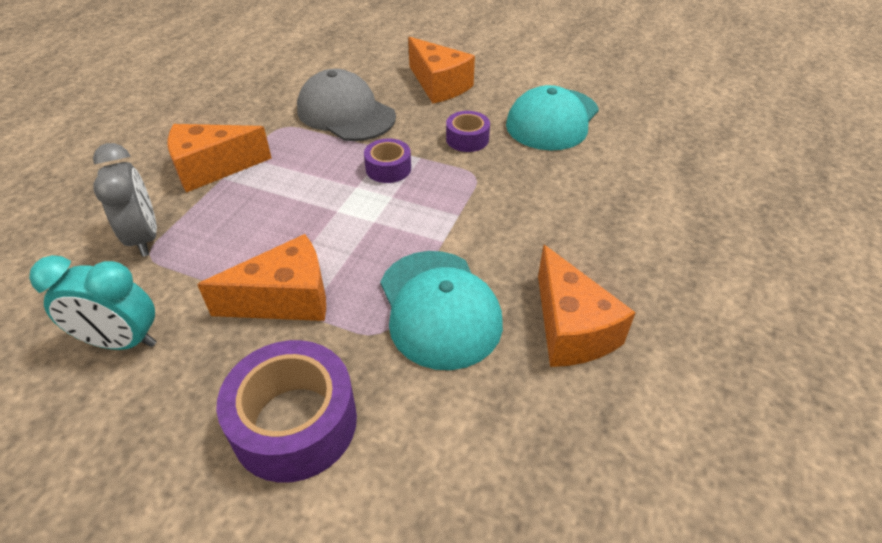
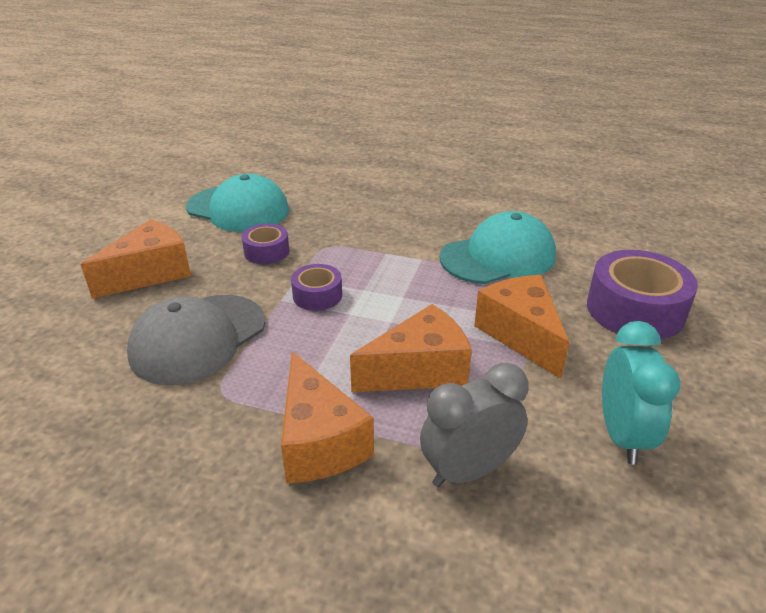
camera: 95 degrees left, 10 degrees down
orange cheese [538,245,636,367] -> orange cheese moved to [350,304,472,392]

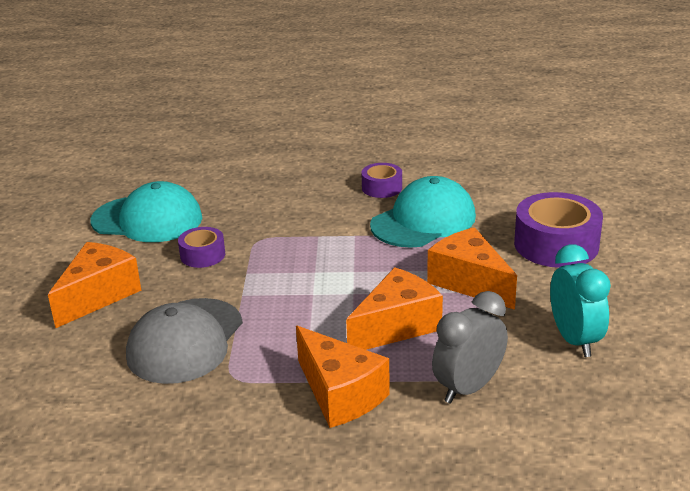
camera: 15 degrees left, 5 degrees down
purple tape [291,264,342,311] -> purple tape moved to [362,163,402,198]

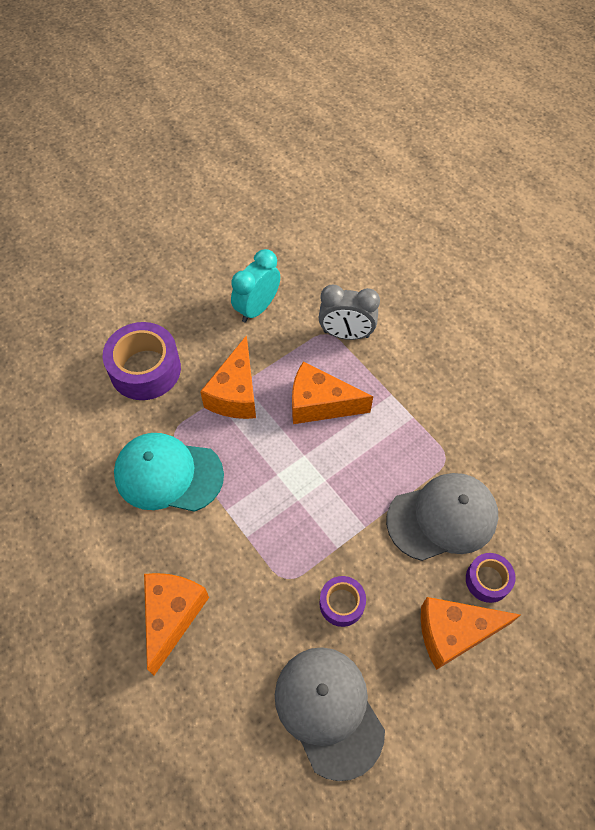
camera: 130 degrees left, 30 degrees up
turquoise cap [91,181,202,242] -> grey cap [275,647,385,781]
orange cheese [296,326,390,428] -> orange cheese moved to [144,573,209,675]
purple tape [362,163,402,198] -> purple tape moved to [466,553,516,603]

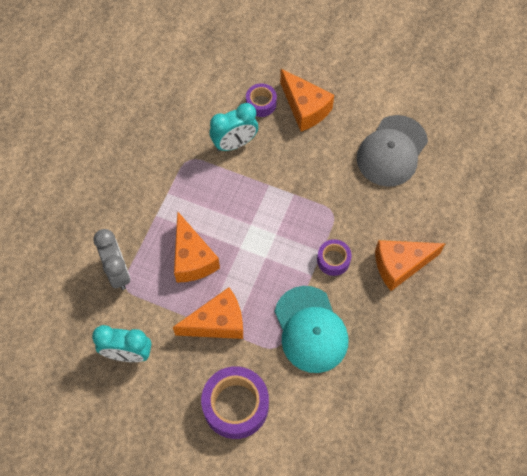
camera: 120 degrees left, 5 degrees up
purple tape [319,576,366,627] -> purple tape moved to [317,239,352,276]
grey cap [386,473,498,561] -> turquoise clock [210,103,258,151]

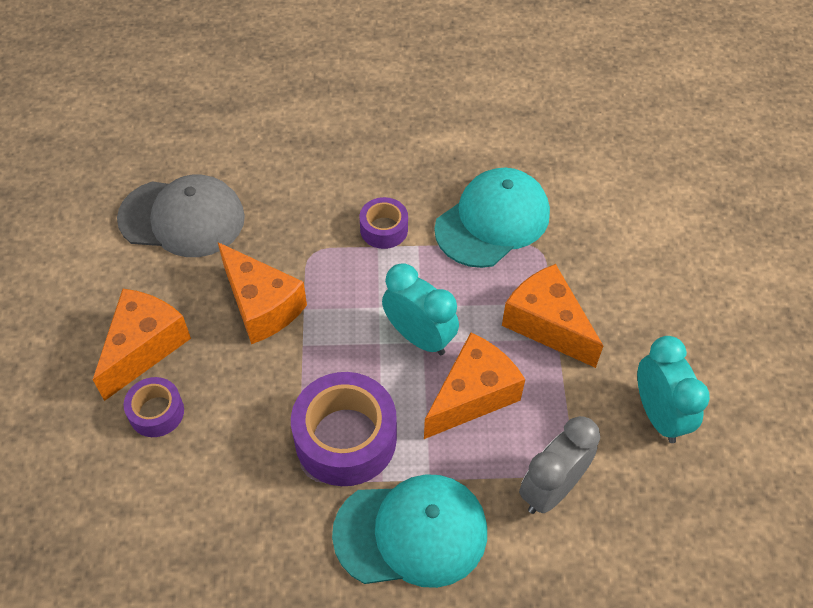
camera: 115 degrees left, 10 degrees down
purple tape [201,366,269,439] -> purple tape moved to [291,372,397,486]
turquoise clock [210,103,258,151] -> turquoise clock moved to [382,263,459,355]
orange cheese [375,240,446,291] -> orange cheese moved to [218,242,307,344]
none -> turquoise cap [332,474,487,588]

